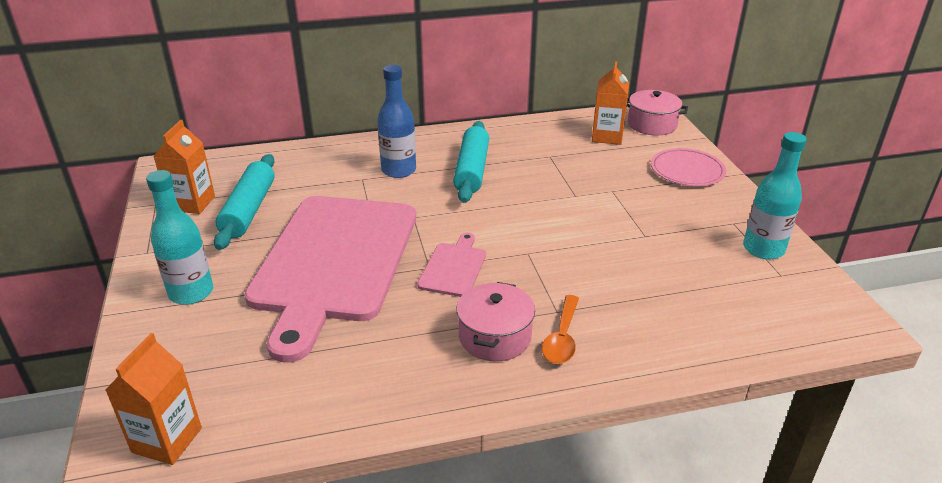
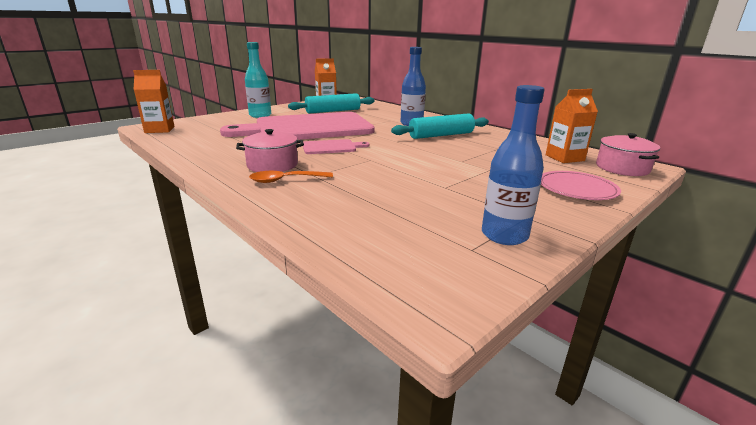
camera: 60 degrees right, 10 degrees down
turquoise bottle [743,132,807,259] -> blue bottle [482,85,544,245]

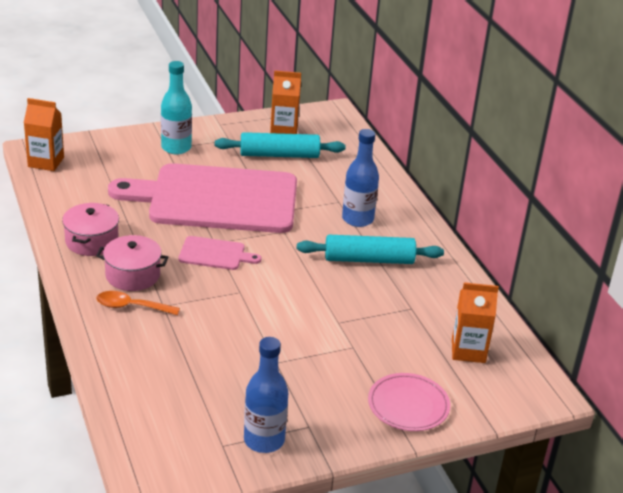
camera: 20 degrees right, 10 degrees up
pink pot [596,133,660,176] -> pink pot moved to [62,203,119,256]

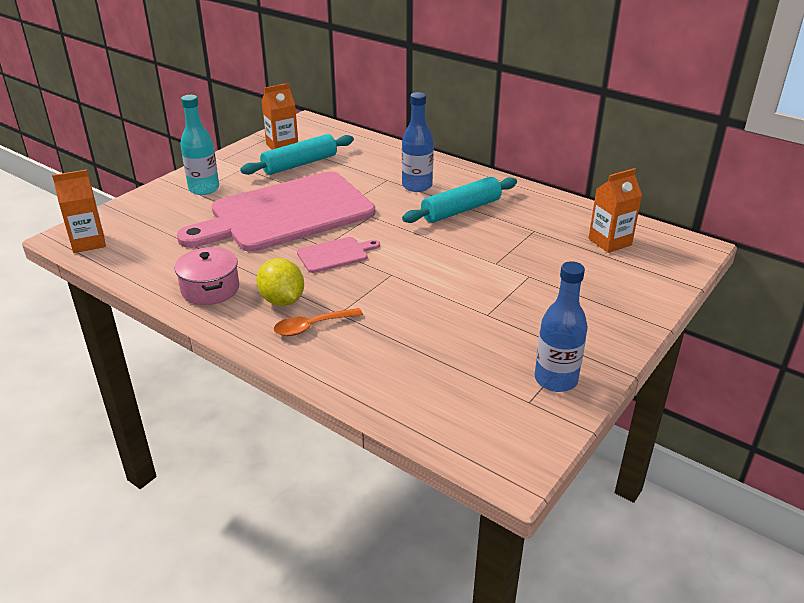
camera: 30 degrees left, 0 degrees up
pink pot [96,235,168,291] -> yellow lemon [256,258,304,306]
pink plate [368,373,450,431] -> none

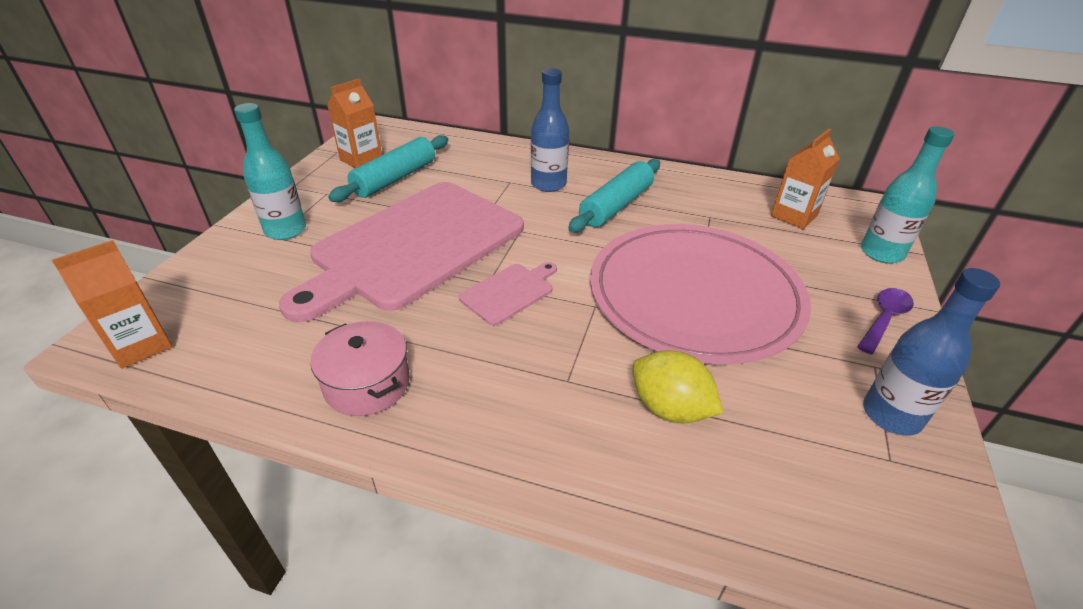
camera: 20 degrees left, 5 degrees up
yellow lemon [256,258,304,306] -> yellow lemon moved to [632,350,724,424]
orange spoon [274,308,363,336] -> none
none -> pink plate [590,224,811,364]
none -> purple spoon [857,288,914,354]
none -> turquoise bottle [861,126,955,264]

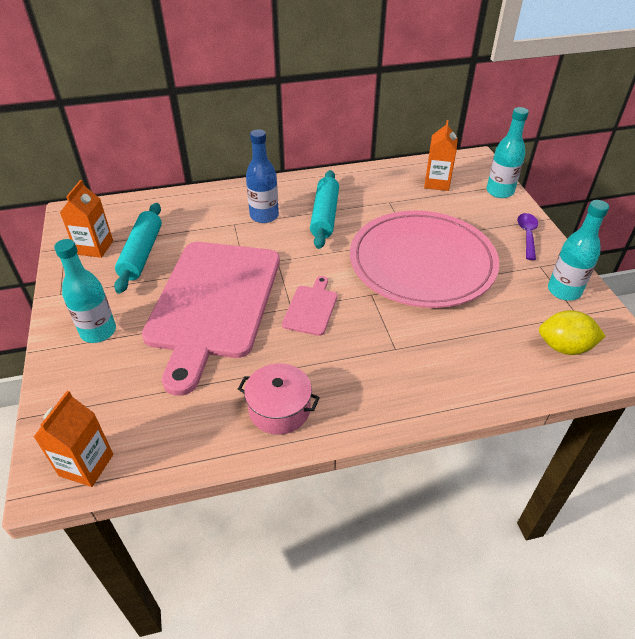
camera: 30 degrees left, 5 degrees up
yellow lemon [632,350,724,424] -> yellow lemon moved to [539,310,606,355]
blue bottle [863,268,1000,436] -> turquoise bottle [548,200,609,301]

